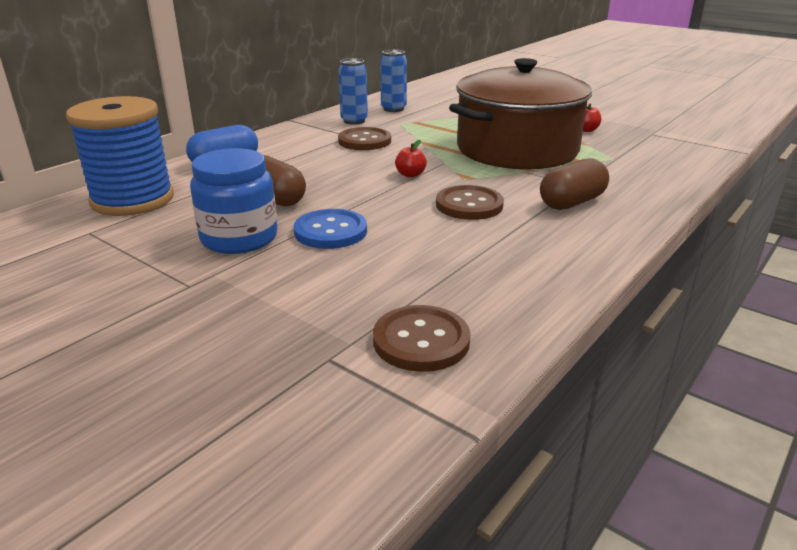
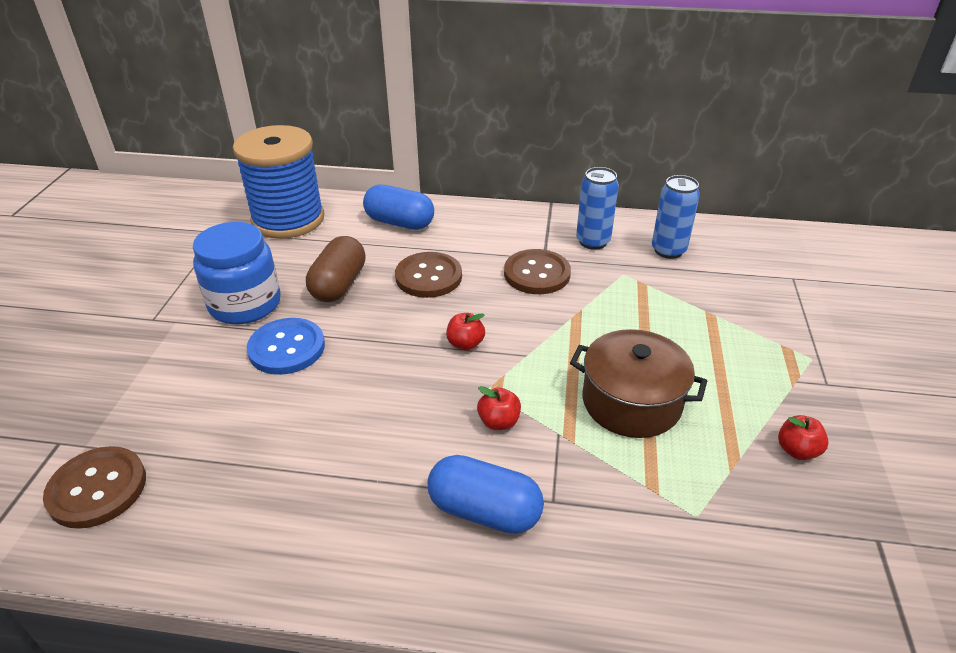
camera: 60 degrees right, 10 degrees up
brown button [436,185,504,220] -> brown button moved to [395,252,462,298]
brown pot [449,58,592,169] -> brown pot [570,329,707,438], size x0.55
brown capsule [540,158,609,210] -> blue capsule [428,455,544,534]
none -> red apple [477,386,521,430]

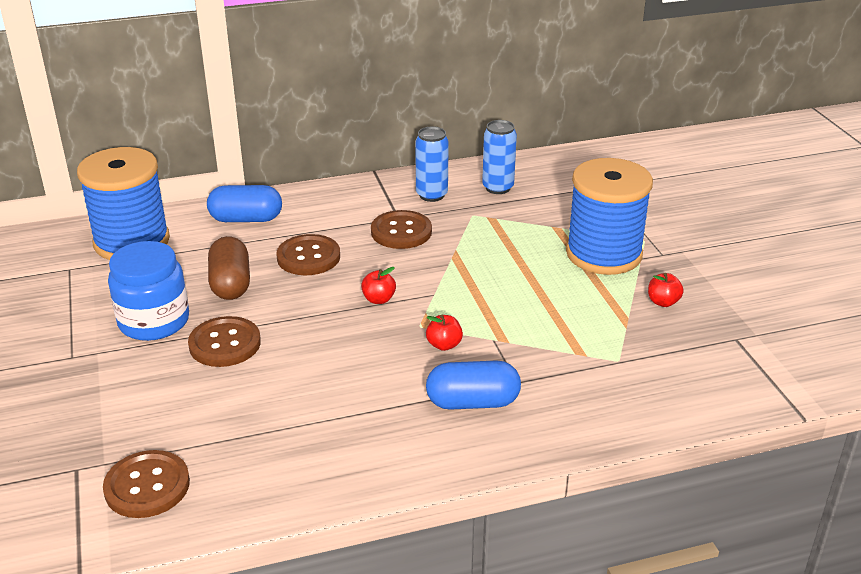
camera: 25 degrees left, 5 degrees down
blue button [247,318,325,375] -> brown button [188,316,261,367]
brown pot [570,329,707,438] -> none
none -> blue spool [566,158,653,275]

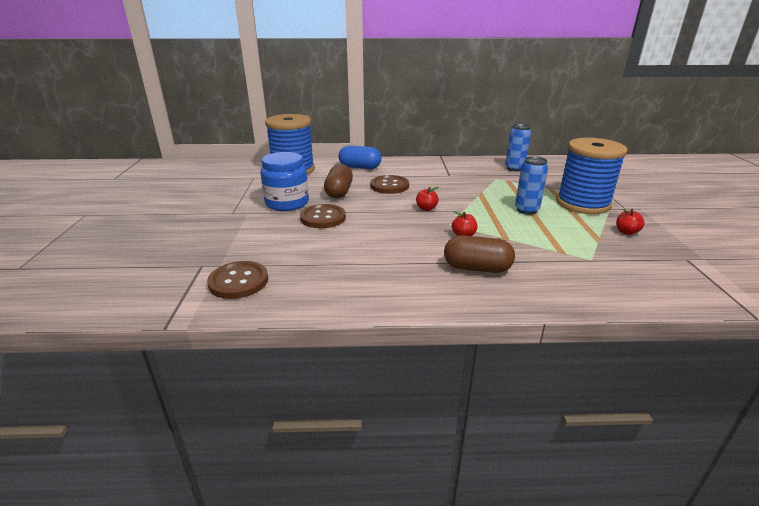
camera: 15 degrees right, 5 degrees down
brown button [371,210,432,249] -> none
blue can [415,127,449,202] -> blue can moved to [515,156,548,215]
blue capsule [426,360,521,410] -> brown capsule [444,235,515,273]

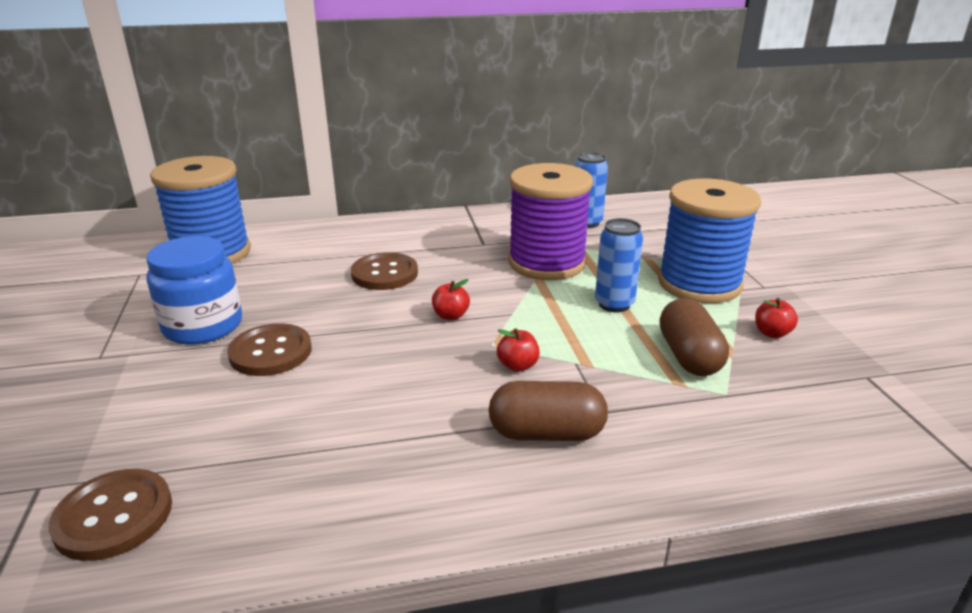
camera: 10 degrees left, 0 degrees up
brown capsule [324,164,353,198] -> brown capsule moved to [659,298,729,376]
blue capsule [338,145,382,169] -> none
none -> purple spool [508,163,593,280]

